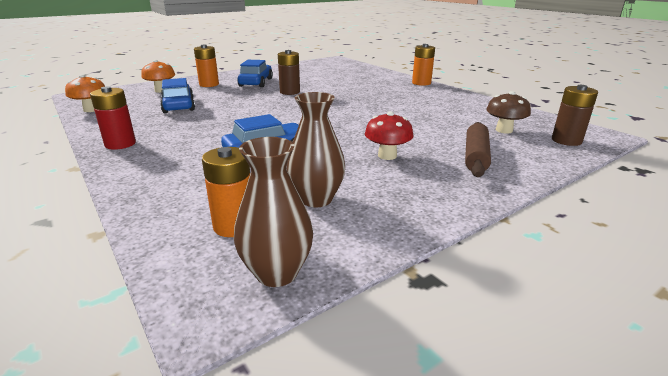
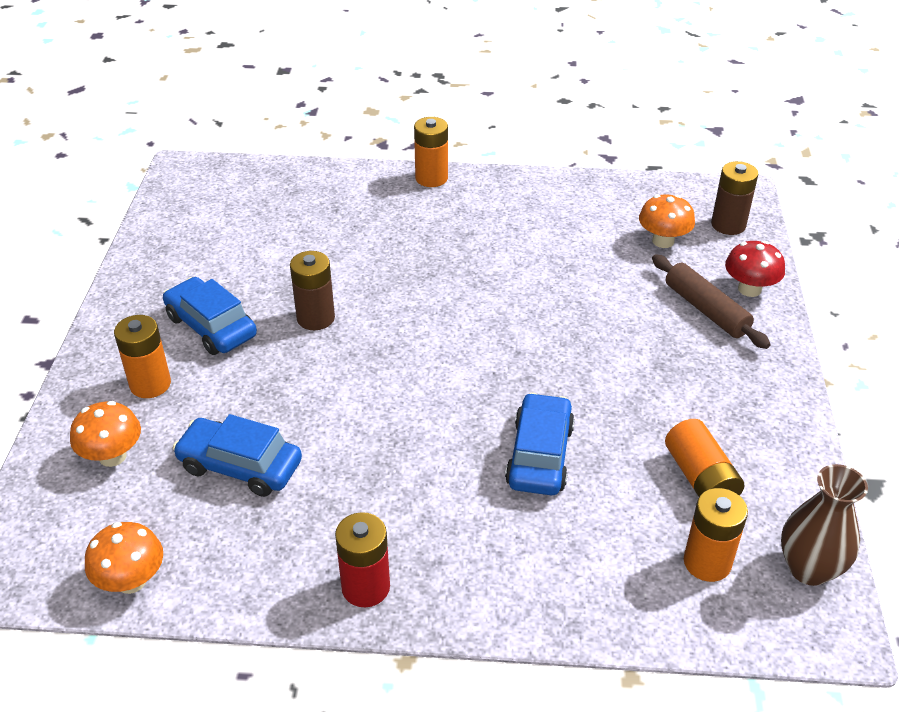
camera: 50 degrees left, 15 degrees up
brown vase [286,92,345,207] -> orange battery [665,419,744,497]
red mushroom [365,112,413,160] -> red mushroom moved to [725,241,785,297]
brown mushroom [486,91,531,133] -> orange mushroom [639,194,695,248]

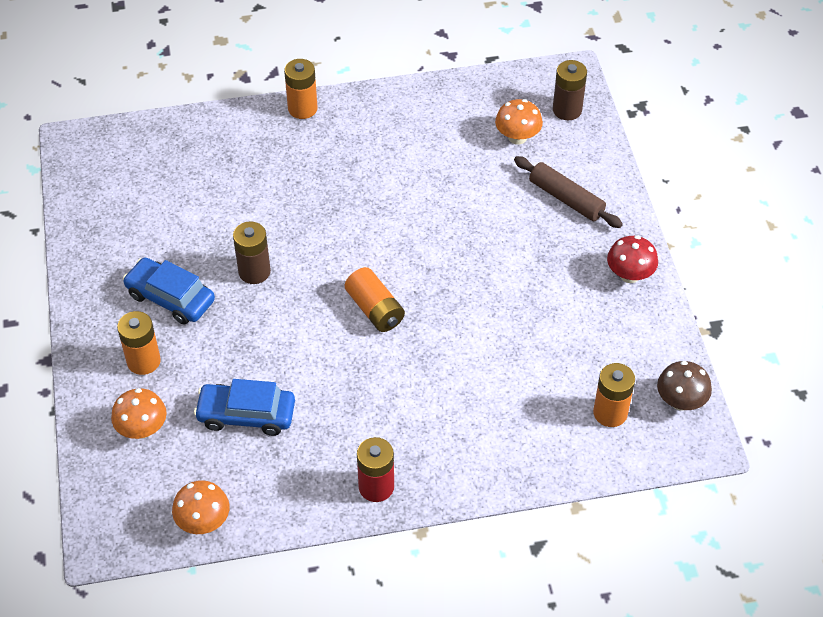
camera: 15 degrees left, 10 degrees up
blue car [505,393,575,495] -> none
orange battery [665,419,744,497] -> orange battery moved to [345,267,405,332]
red mushroom [725,241,785,297] -> red mushroom moved to [607,235,658,283]
brown vase [781,464,868,586] -> brown mushroom [657,361,712,411]

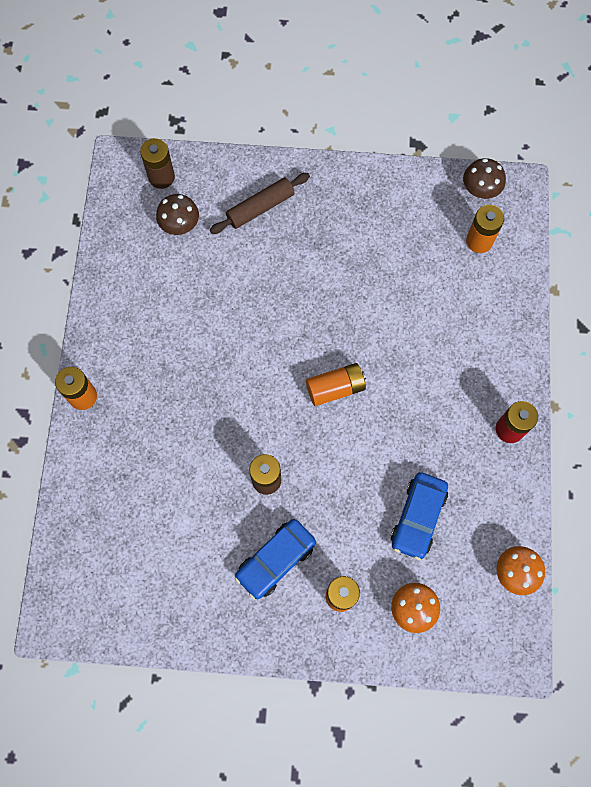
camera: 75 degrees left, 20 degrees up
orange mushroom [495,99,543,145] -> brown mushroom [156,194,199,235]
red mushroom [607,235,658,283] -> none

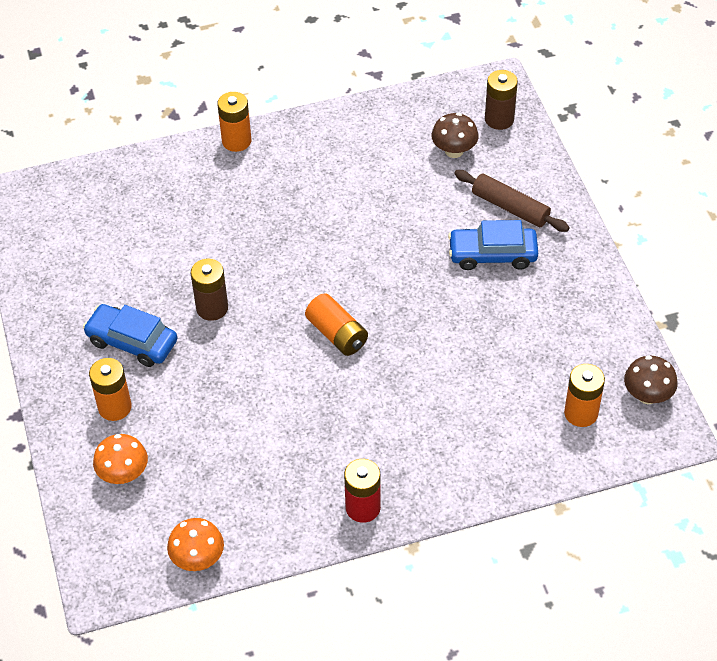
camera: 70 degrees right, 20 degrees down
blue car [391,472,448,560] -> blue car moved to [448,220,538,270]

